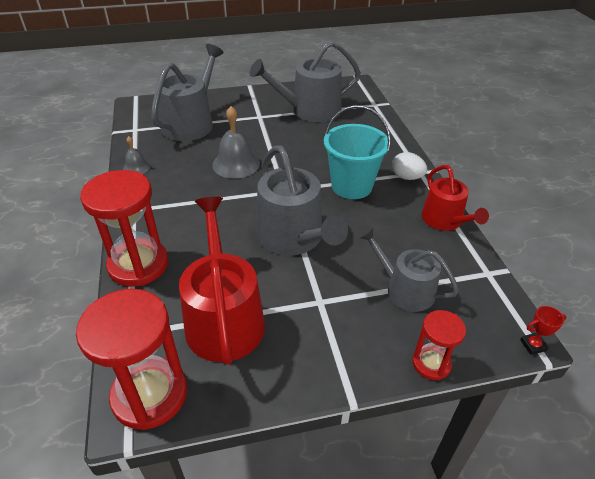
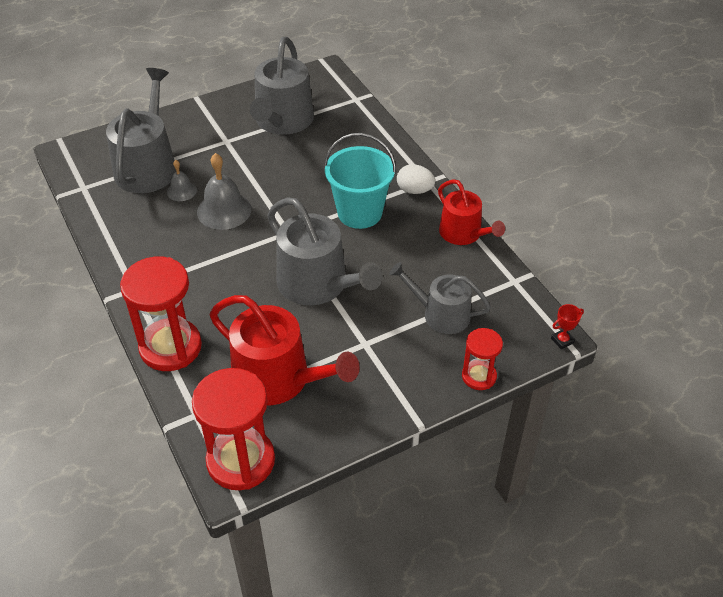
camera: 15 degrees left, 5 degrees up
grey bell [123,136,150,174] -> grey bell moved to [167,160,197,201]
red watering can [179,197,265,365] -> red watering can turned 150 degrees clockwise [210,295,360,405]
grey watering can [250,40,361,122] -> grey watering can turned 45 degrees counterclockwise [250,36,314,135]

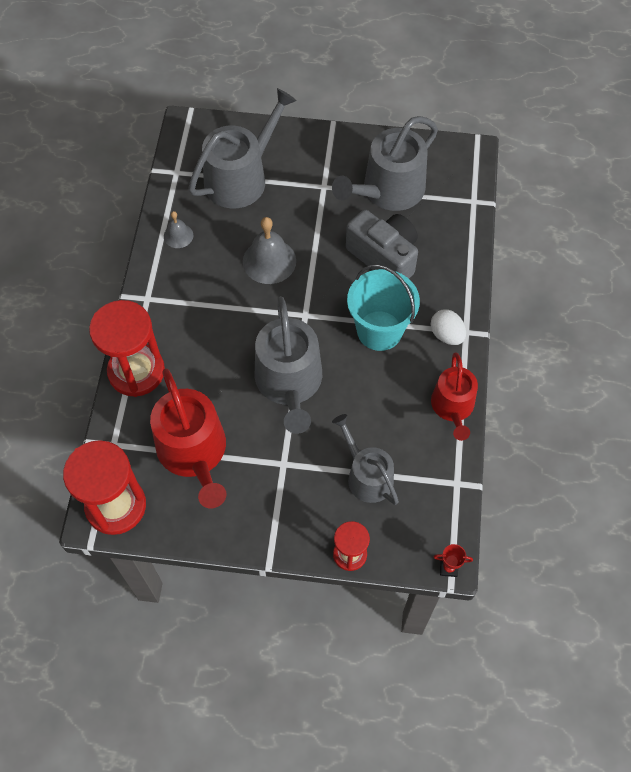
camera: 35 degrees right, 15 degrees up
grey bell [167,160,197,201] -> grey bell moved to [164,211,193,248]
none -> grey camera [346,210,418,279]

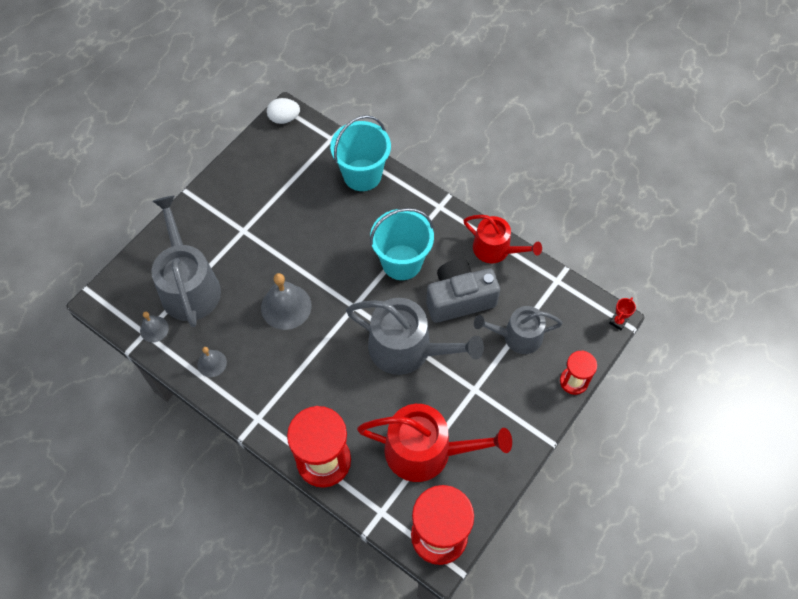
camera: 60 degrees left, 0 degrees up
grey watering can [332,116,438,211] -> none
grey camera [346,210,418,279] -> grey camera moved to [426,259,500,323]
white egg [431,309,466,345] -> white egg moved to [267,98,300,124]
none -> grey bell [140,312,169,342]
none -> turquoise bucket [330,115,391,191]

